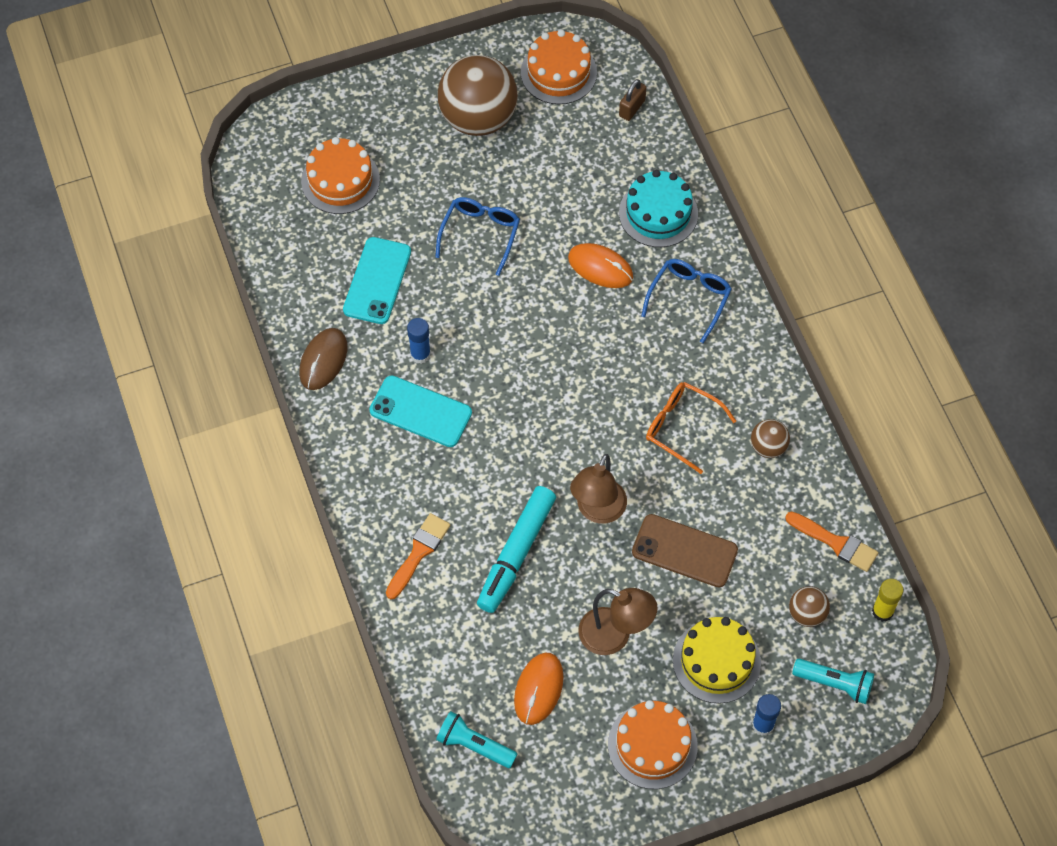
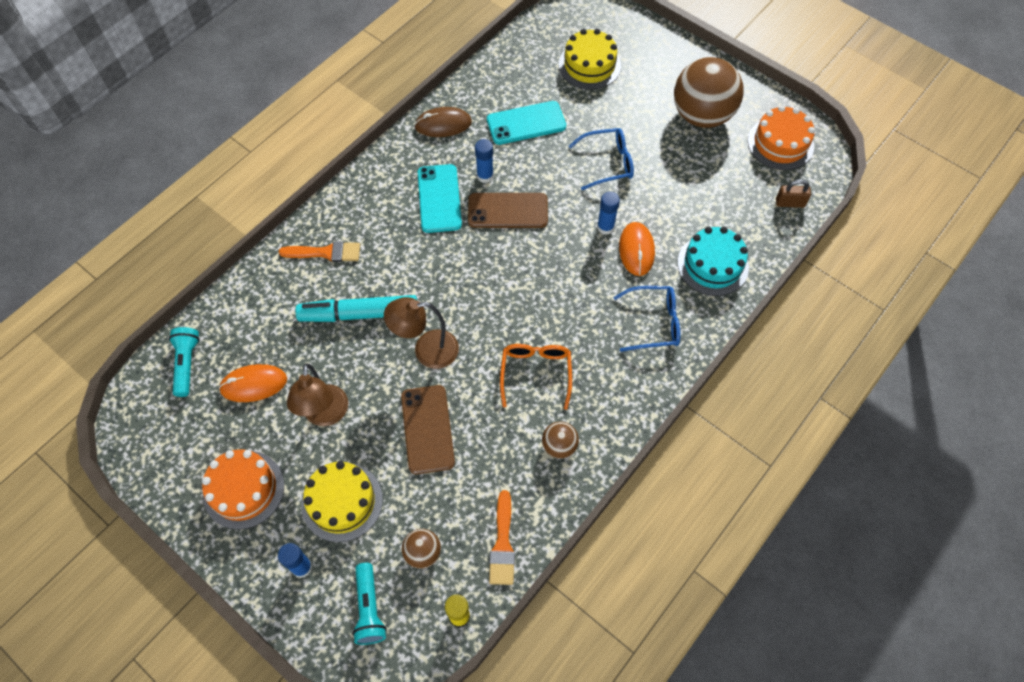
camera: 60 degrees right, 0 degrees up
orange cake [301,137,380,214] -> yellow cake [559,29,621,90]
none -> brown phone [468,193,548,228]
none -> blue glue stick [597,192,620,235]

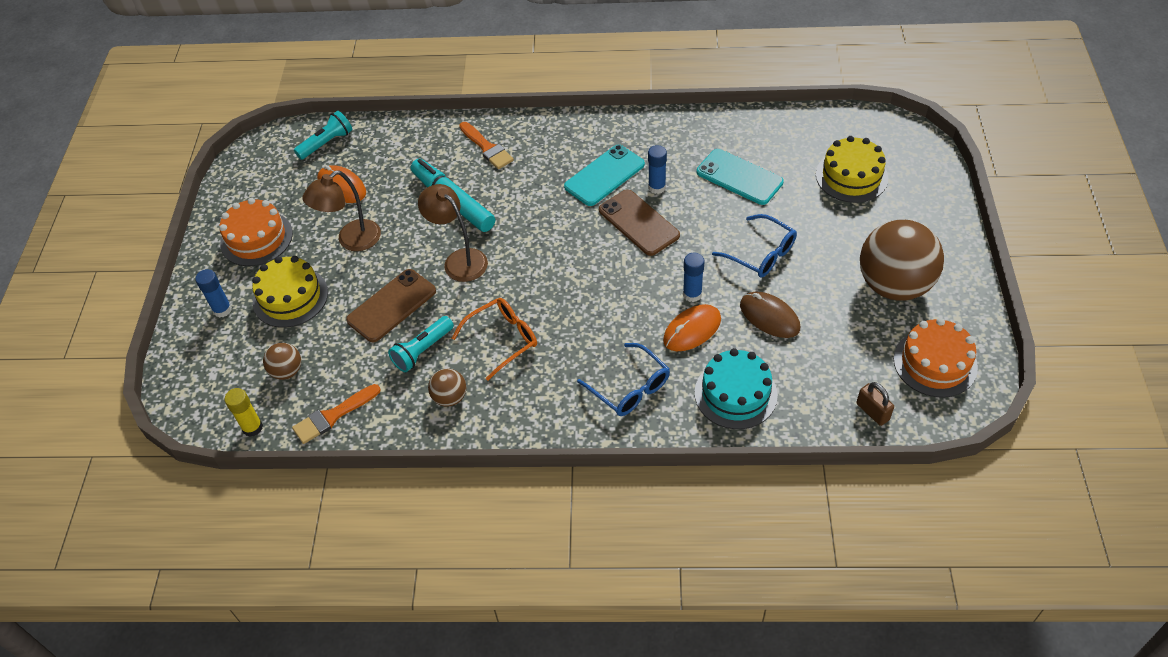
camera: 55 degrees right, 10 degrees down
turquoise flashlight [352,563,386,645] -> turquoise flashlight moved to [388,316,454,372]
brown mouse [414,107,472,137] -> brown mouse moved to [740,291,800,338]

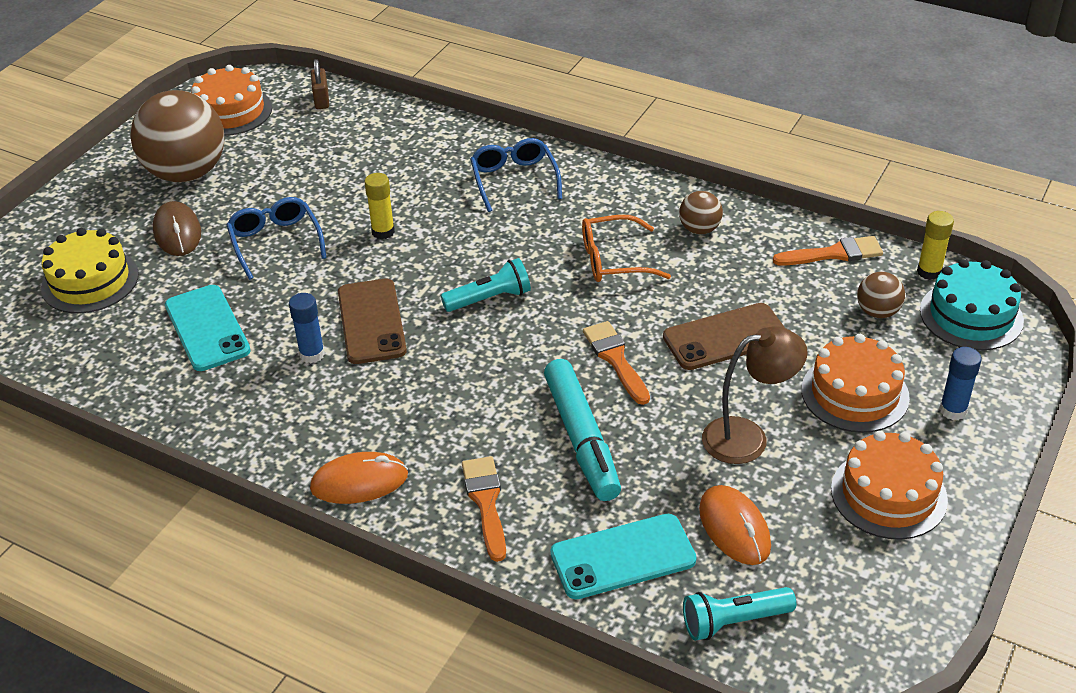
camera: 155 degrees left, 10 degrees down
yellow cake [252,256,328,328] -> orange cake [801,334,910,433]
turquoise flashlight [388,316,454,372] -> turquoise flashlight moved to [441,258,531,312]
brown lamp [418,184,488,282] -> orange brush [583,321,650,405]
turquoise phone [564,145,645,206] -> turquoise phone moved to [550,514,697,599]
orange mouse [663,304,721,351] -> orange mouse moved to [310,452,408,504]
blue glue stick [683,253,705,302] -> yellow glue stick [364,173,395,239]
turquoise cake [695,348,778,429] -> turquoise cake moved to [920,259,1024,350]
brown mouse [740,291,800,338] -> brown mouse moved to [153,201,201,256]

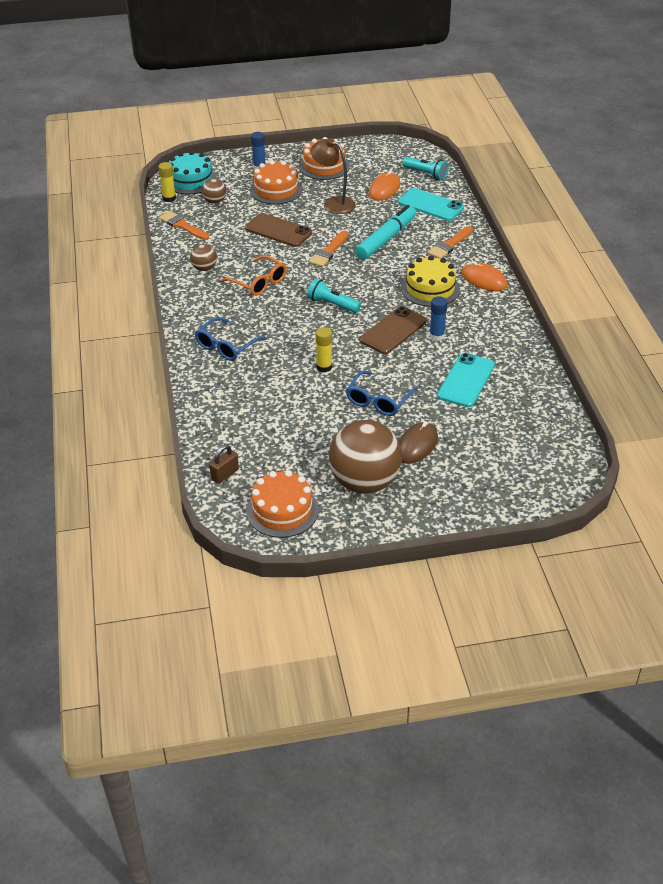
camera: 130 degrees left, 0 degrees up
yellow cake [41,228,139,313] -> yellow cake moved to [401,255,460,307]

